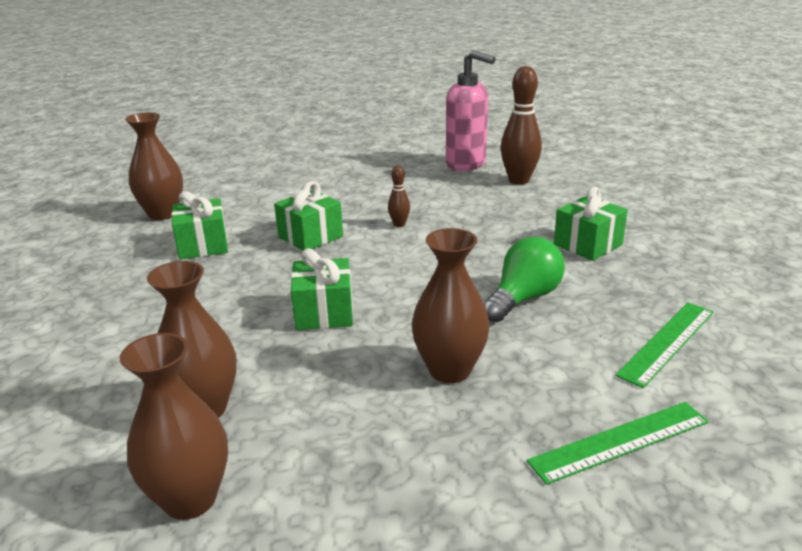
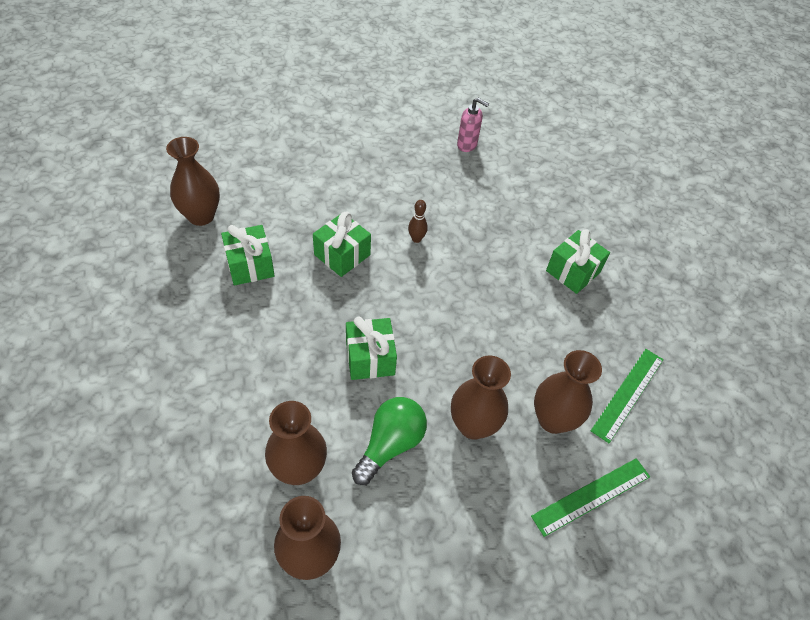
camera: 10 degrees left, 25 degrees up
pink soap dispenser [446,50,496,171] -> pink soap dispenser [457,98,489,152], size x0.57
green light bulb [484,237,565,322] -> green light bulb moved to [352,397,427,485]
brown bowling pin [501,66,542,185] -> none
none -> brown vase [534,350,602,434]

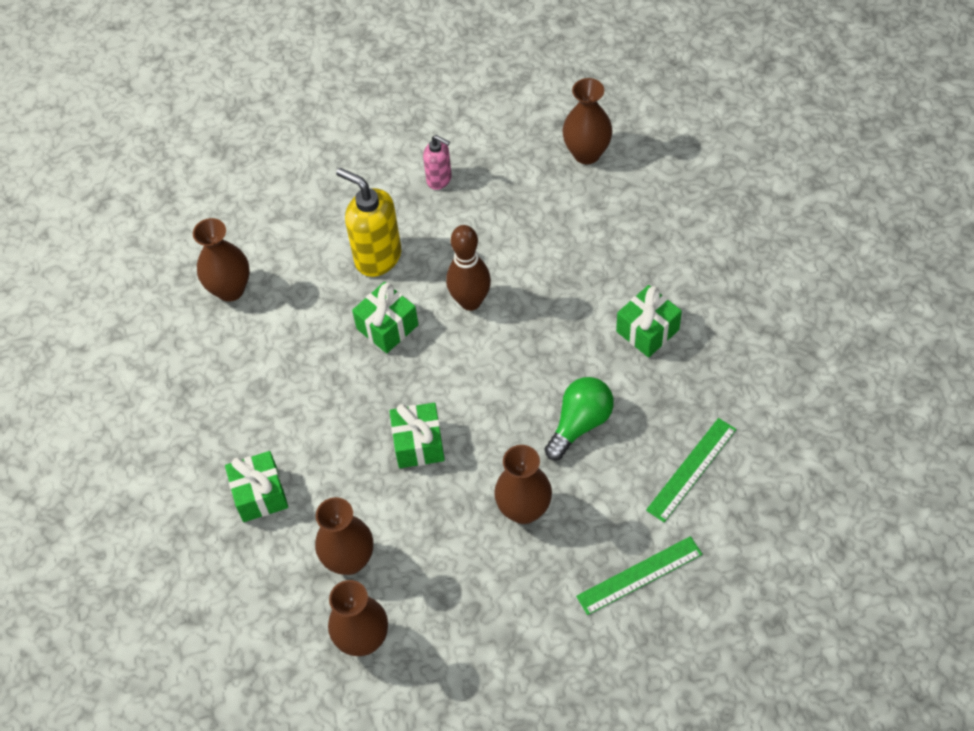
camera: 10 degrees right, 5 degrees up
green gift [221,225,275,286] -> green gift moved to [225,451,288,522]
green light bulb [352,397,427,485] -> green light bulb moved to [545,377,614,460]
brown bowling pin [408,200,428,243] -> brown bowling pin [446,225,491,311], size x2.03
pink soap dispenser [457,98,489,152] -> pink soap dispenser moved to [423,135,452,190]
brown vase [534,350,602,434] -> brown vase moved to [562,78,613,164]
none -> yellow soap dispenser [336,168,401,277]

